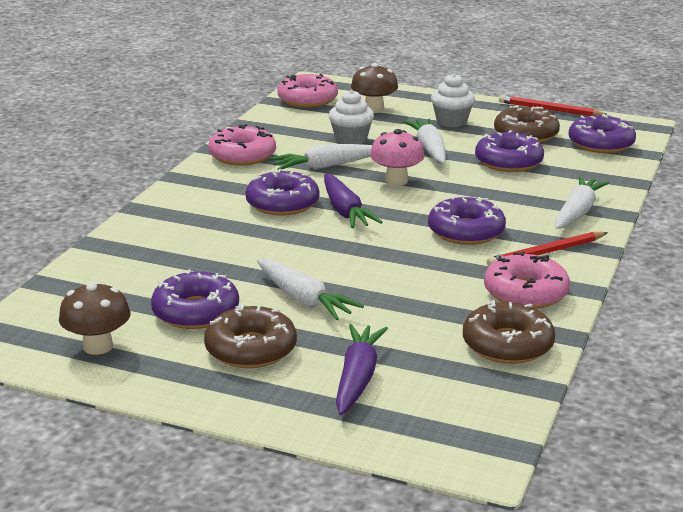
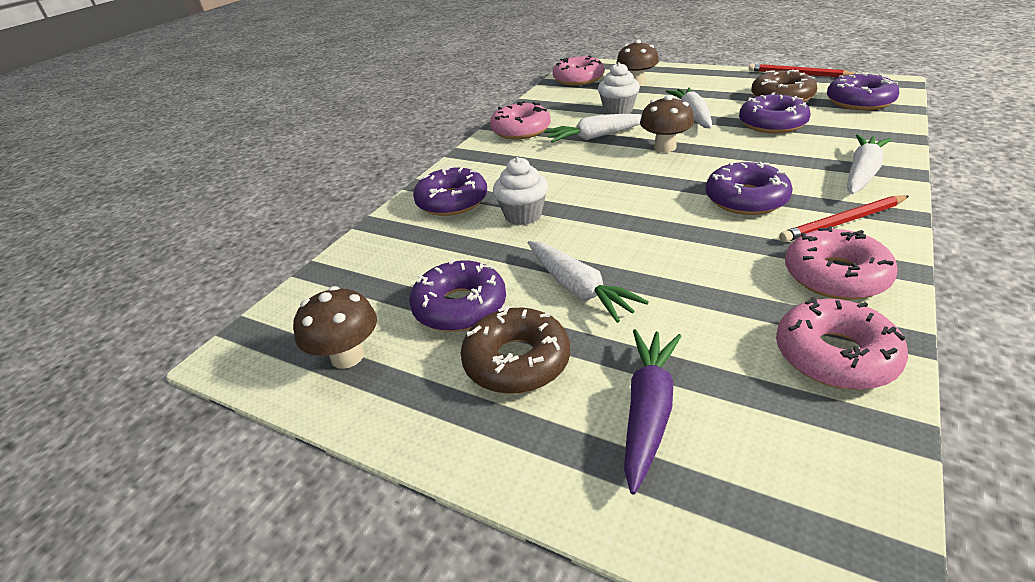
camera: 10 degrees right, 10 degrees up
purple donut [245,169,319,216] -> purple donut moved to [413,165,487,216]
purple carrot [324,174,382,228] -> none
pink mushroom [370,129,424,186] -> brown mushroom [640,95,694,152]
white cupcake [431,73,475,127] -> white cupcake moved to [493,157,548,225]
brown donut [463,300,555,364] -> pink donut [776,297,908,390]

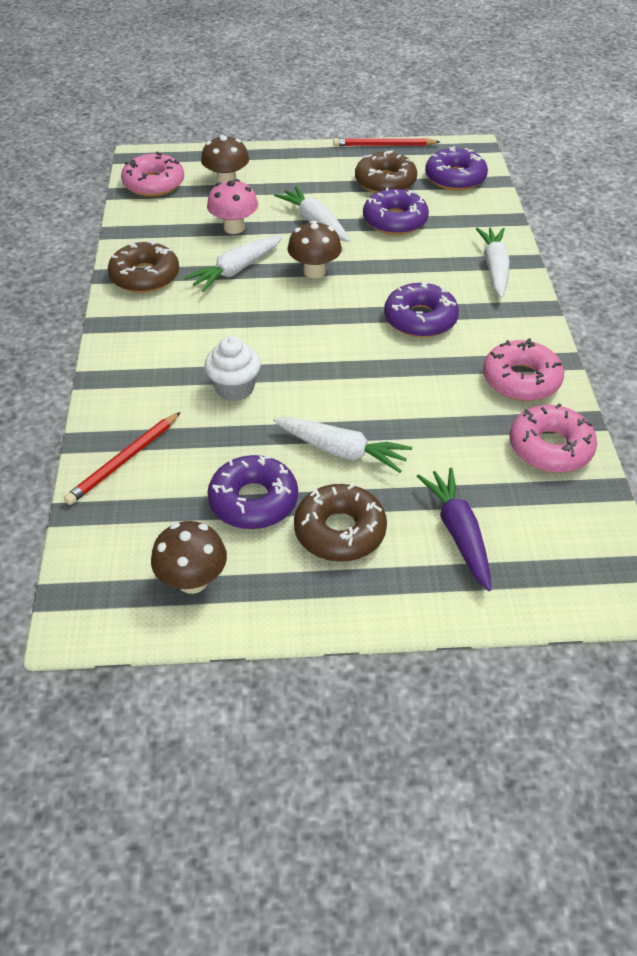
camera: 35 degrees left, 10 degrees up
purple donut [413,165,487,216] -> none
pink donut [490,101,551,139] -> brown donut [108,241,179,293]
white cupcake [598,62,640,114] -> pink mushroom [207,179,258,234]
red pencil [779,195,909,242] -> red pencil moved to [64,412,181,505]

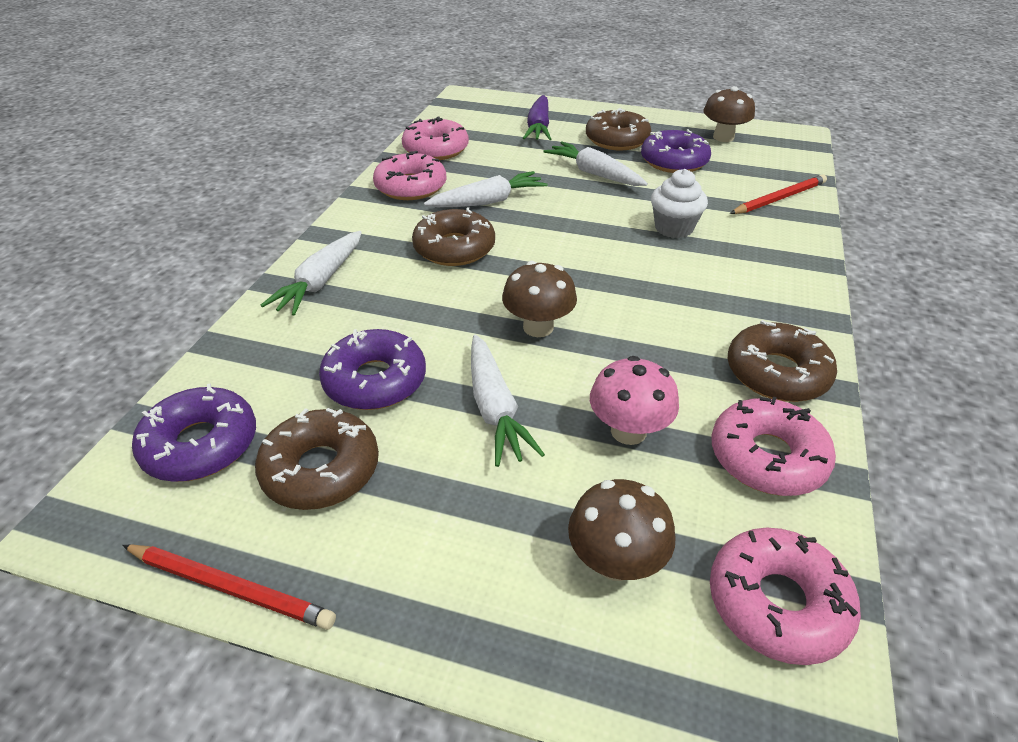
camera: 160 degrees left, 5 degrees down
white carrot [184,236,283,292] -> white carrot moved to [424,171,548,207]
purple donut [384,281,459,338] -> brown donut [412,208,495,266]
none -> pink donut [712,396,836,496]

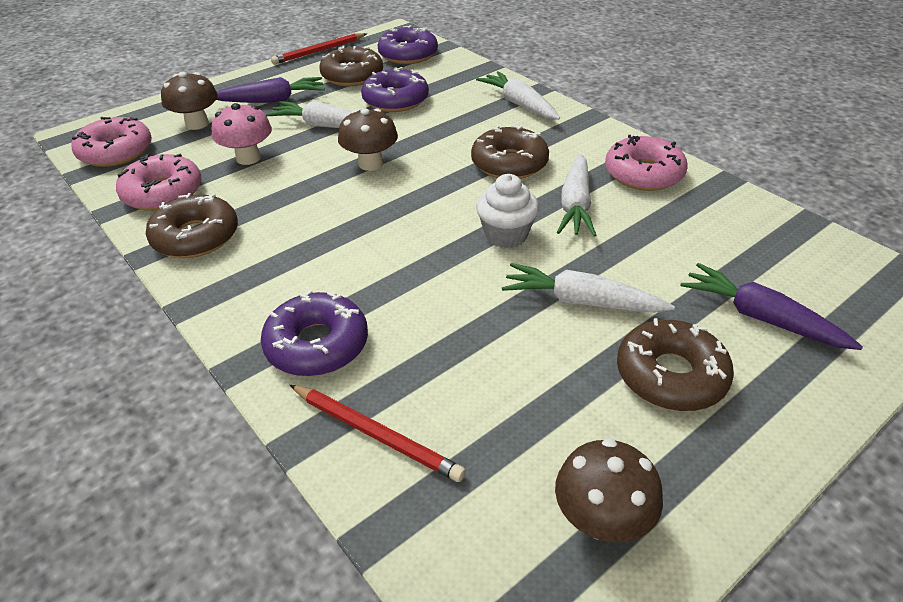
camera: 125 degrees right, 0 degrees up
pink donut [402,117,469,160] -> none
white carrot [543,142,648,186] -> white carrot turned 150 degrees counterclockwise [502,263,675,313]
purple donut [641,129,711,173] -> purple donut moved to [261,290,368,376]
white cupcake [651,169,708,238] -> white cupcake moved to [476,174,539,248]
red pencil [730,174,827,214] -> red pencil turned 60 degrees counterclockwise [290,385,466,482]
none -> purple carrot [216,77,325,103]

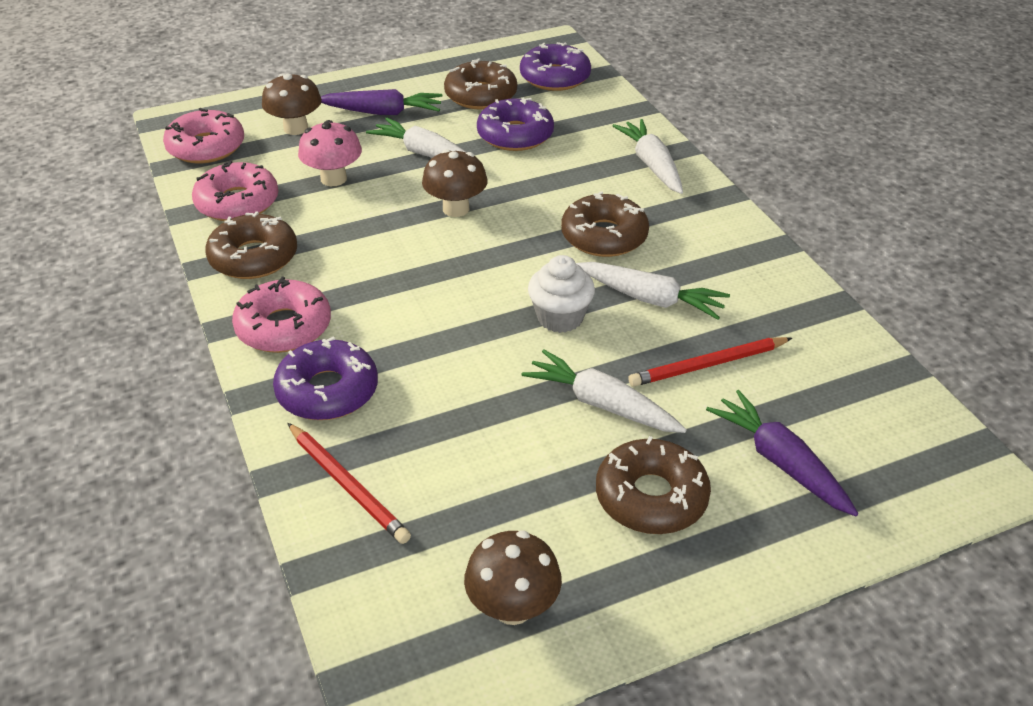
camera: 15 degrees right, 0 degrees up
red pencil [271,33,367,64] -> red pencil moved to [628,337,792,387]
white carrot [557,154,596,237] -> white carrot turned 90 degrees counterclockwise [576,262,730,320]
pink donut [605,135,688,191] -> pink donut moved to [232,276,331,353]

